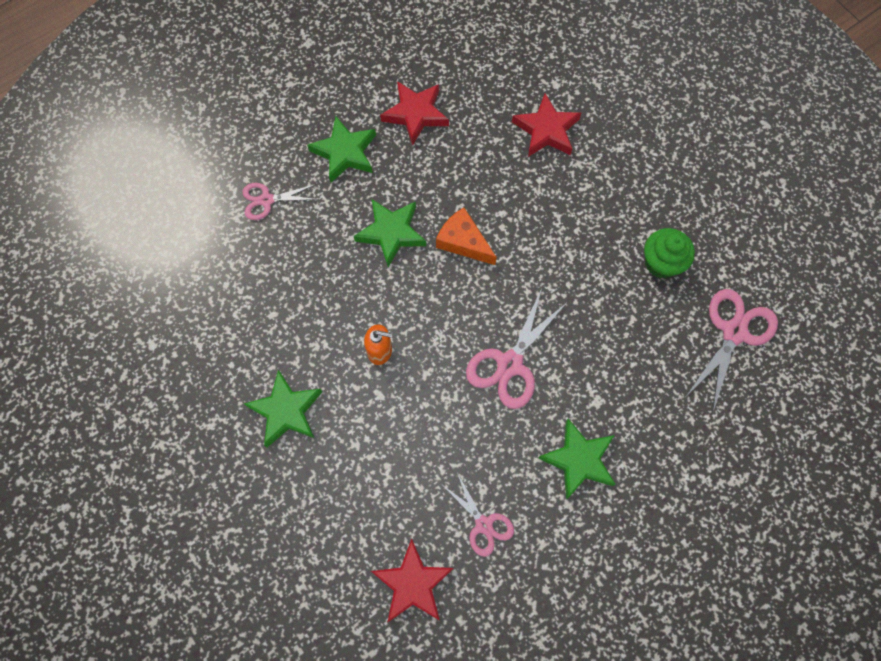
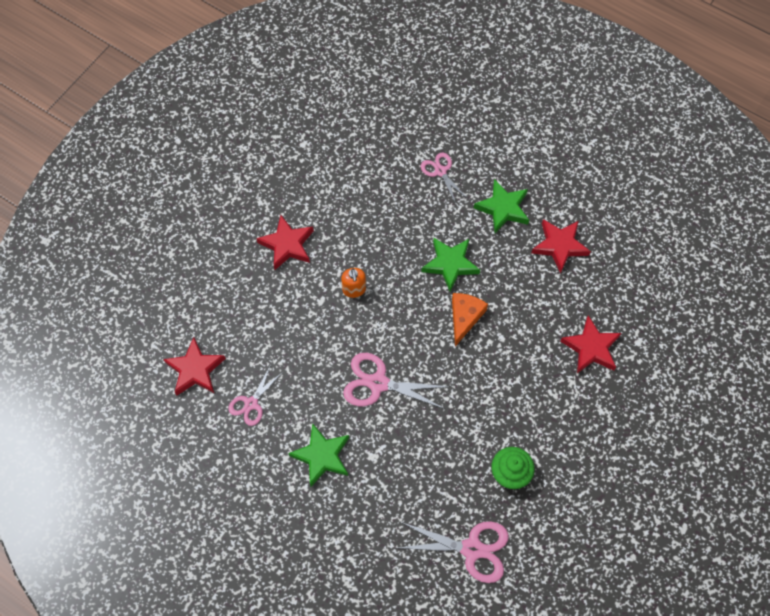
camera: 70 degrees right, 5 degrees down
green star [244,370,322,448] -> red star [256,215,314,270]

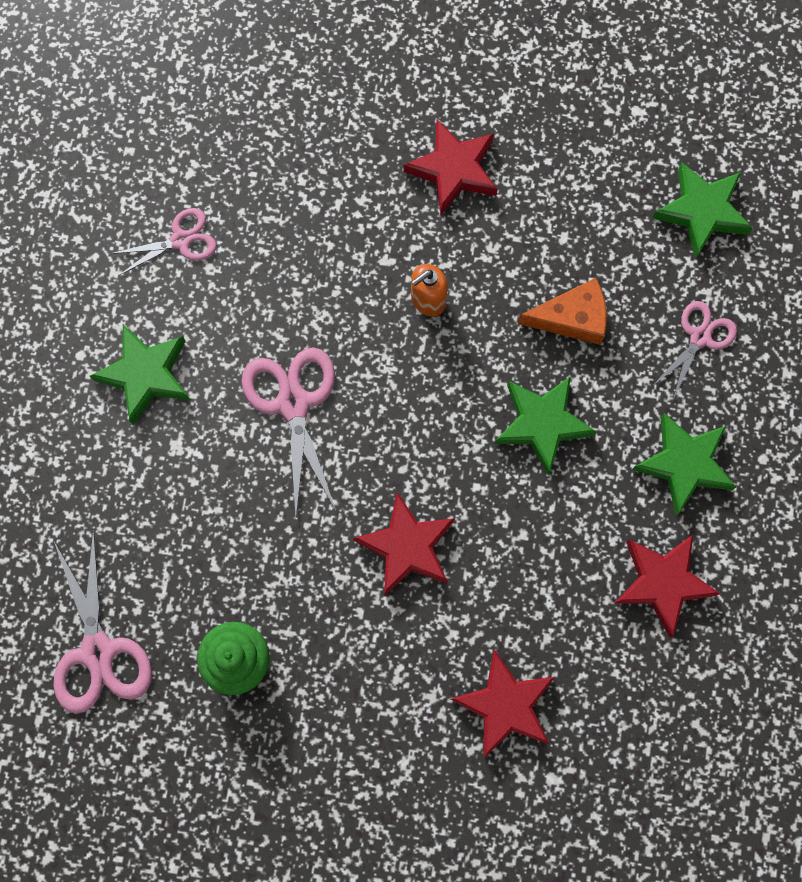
camera: 65 degrees right, 10 degrees up
red star [163,337,226,396] -> red star moved to [353,493,455,596]
pink scissors [228,365,283,426] -> pink scissors turned 150 degrees clockwise [110,208,217,276]
orange cheese [452,293,488,347] -> orange cheese moved to [518,278,607,345]
none -> green star [652,162,753,259]

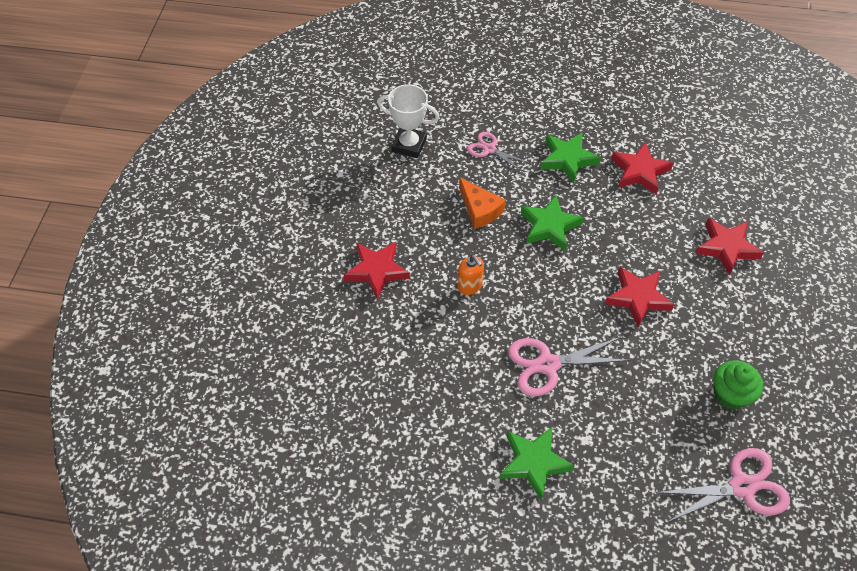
camera: 90 degrees left, 20 degrees down
pink scissors [110,208,217,276] -> none
orange cheese [518,278,607,345] -> orange cheese turned 150 degrees clockwise [459,177,506,229]
green star [652,162,753,259] -> white trophy [377,84,440,158]

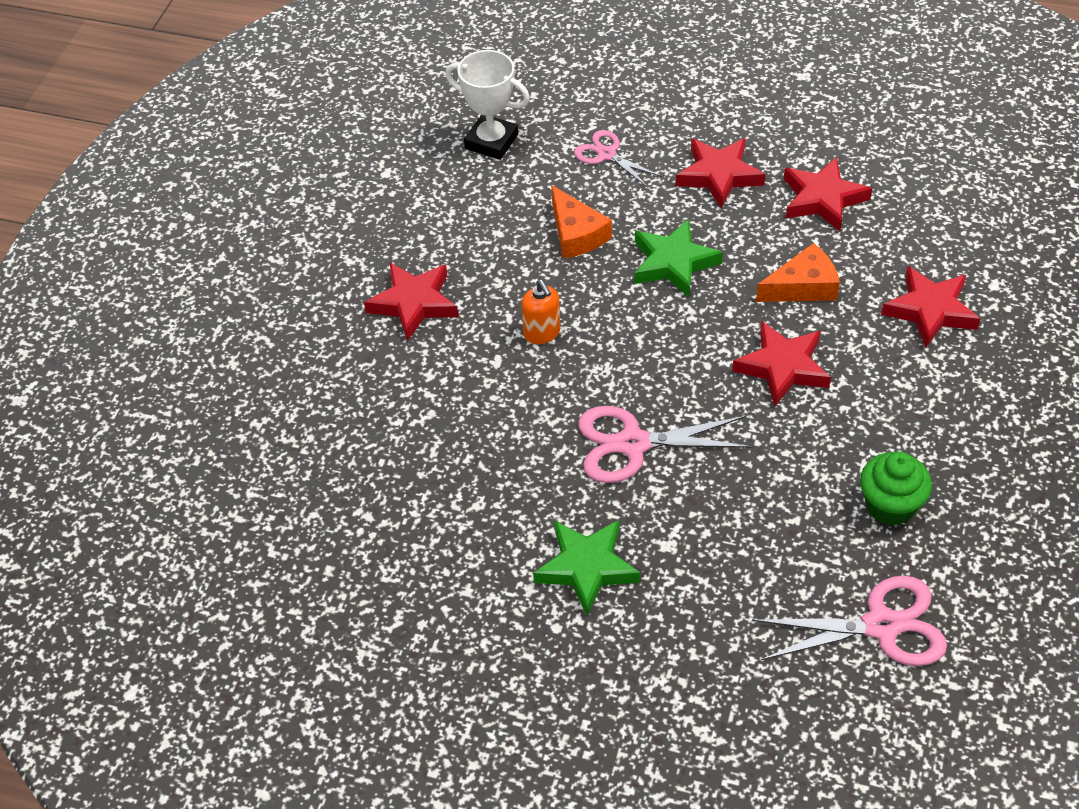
camera: 10 degrees right, 5 degrees down
green star [540,132,601,183] -> red star [676,138,765,208]
none -> orange cheese [756,243,840,302]

